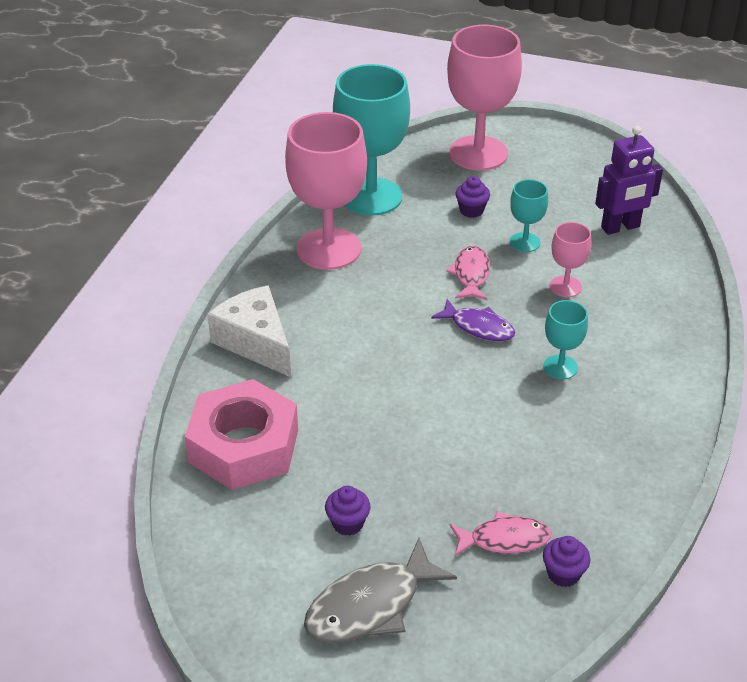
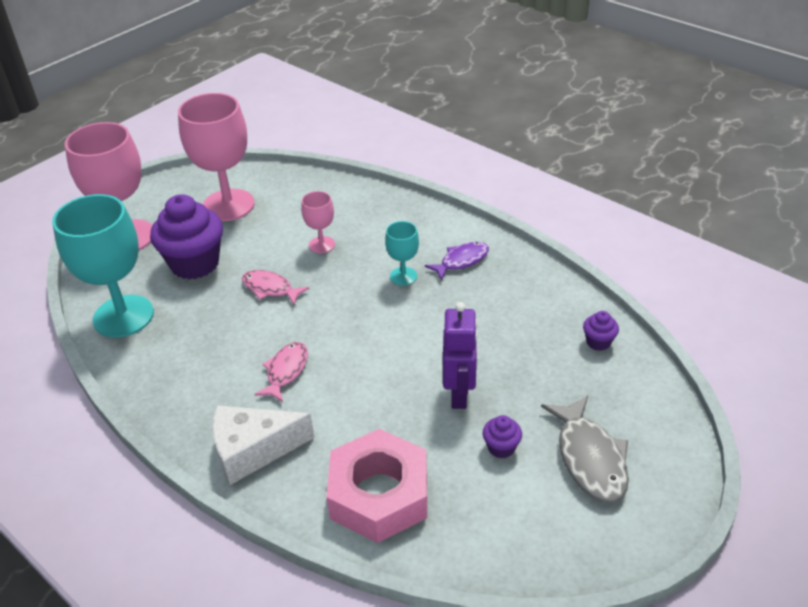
camera: 65 degrees left, 0 degrees up
pink goblet [285,112,367,270] -> pink goblet moved to [178,93,255,221]
purple fish [431,299,515,341] -> purple fish moved to [425,242,489,281]
pink fish [449,511,551,556] -> pink fish moved to [254,342,308,402]
purple cupcake [455,176,490,218] -> purple cupcake [150,194,223,279], size x2.26
turquoise goblet [510,179,548,252] -> none
purple robot [595,126,663,235] -> purple robot moved to [443,302,478,409]

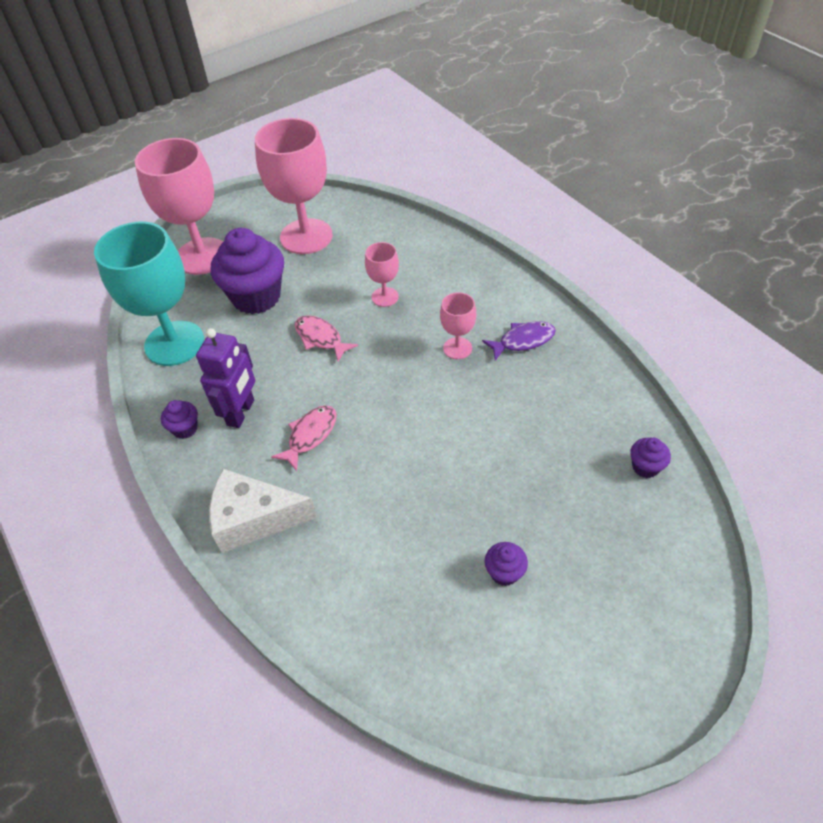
camera: 15 degrees right, 10 degrees up
pink nut [327,429,427,543] -> none
turquoise goblet [385,221,419,286] -> pink goblet [440,292,476,359]
purple robot [443,302,478,409] -> purple robot moved to [196,328,255,428]
grey fish [541,395,629,503] -> none
none -> purple cupcake [161,400,198,439]

